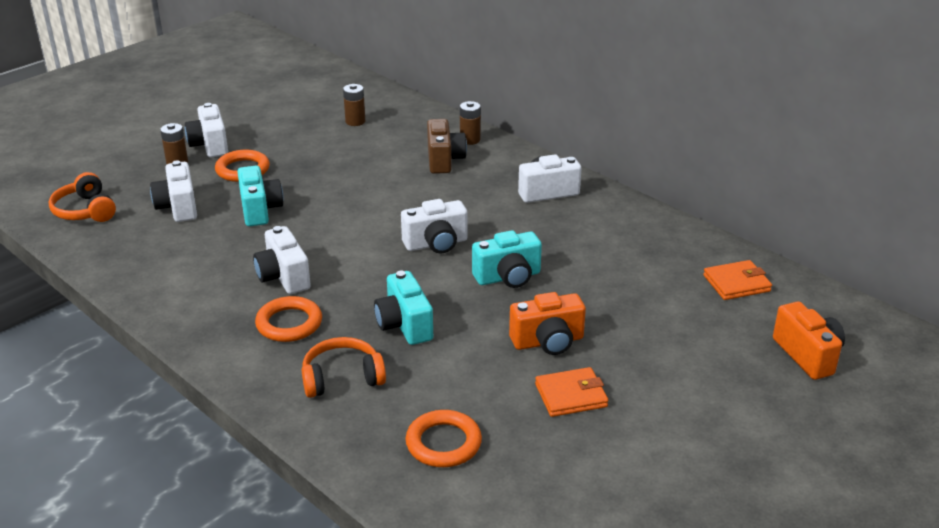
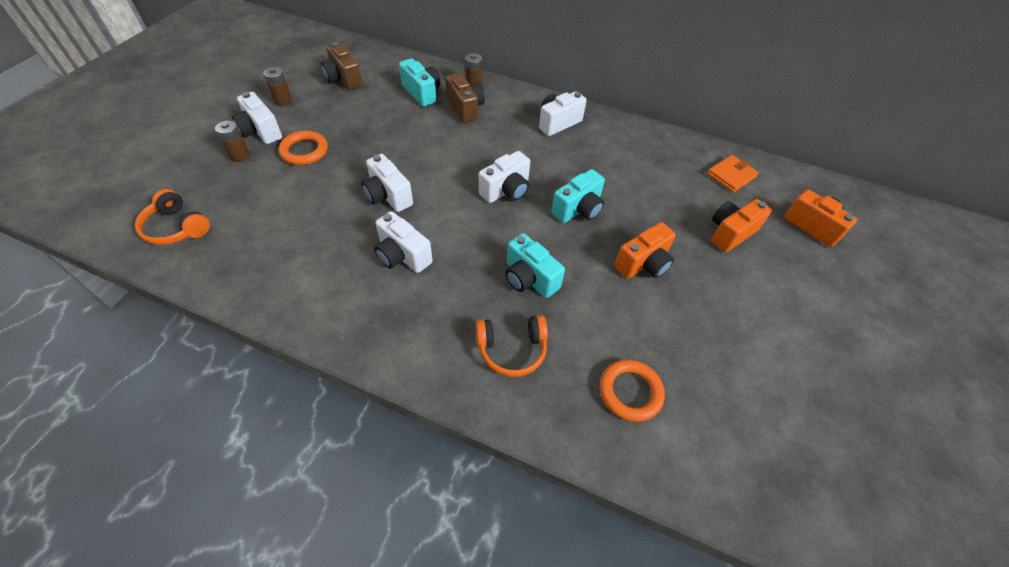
camera: 25 degrees left, 20 degrees up
white camera [150,160,197,222] -> white camera moved to [361,154,413,212]
turquoise camera [237,166,283,226] -> turquoise camera moved to [399,58,441,107]
orange ring [255,296,322,342] -> none
orange headphones [302,337,386,398] -> orange headphones turned 150 degrees counterclockwise [476,315,548,377]
brown battery [343,84,365,126] -> brown battery moved to [264,67,292,106]
orange wallet [535,367,608,417] -> none
none -> brown camera [321,42,363,90]
none -> orange camera [711,199,772,252]

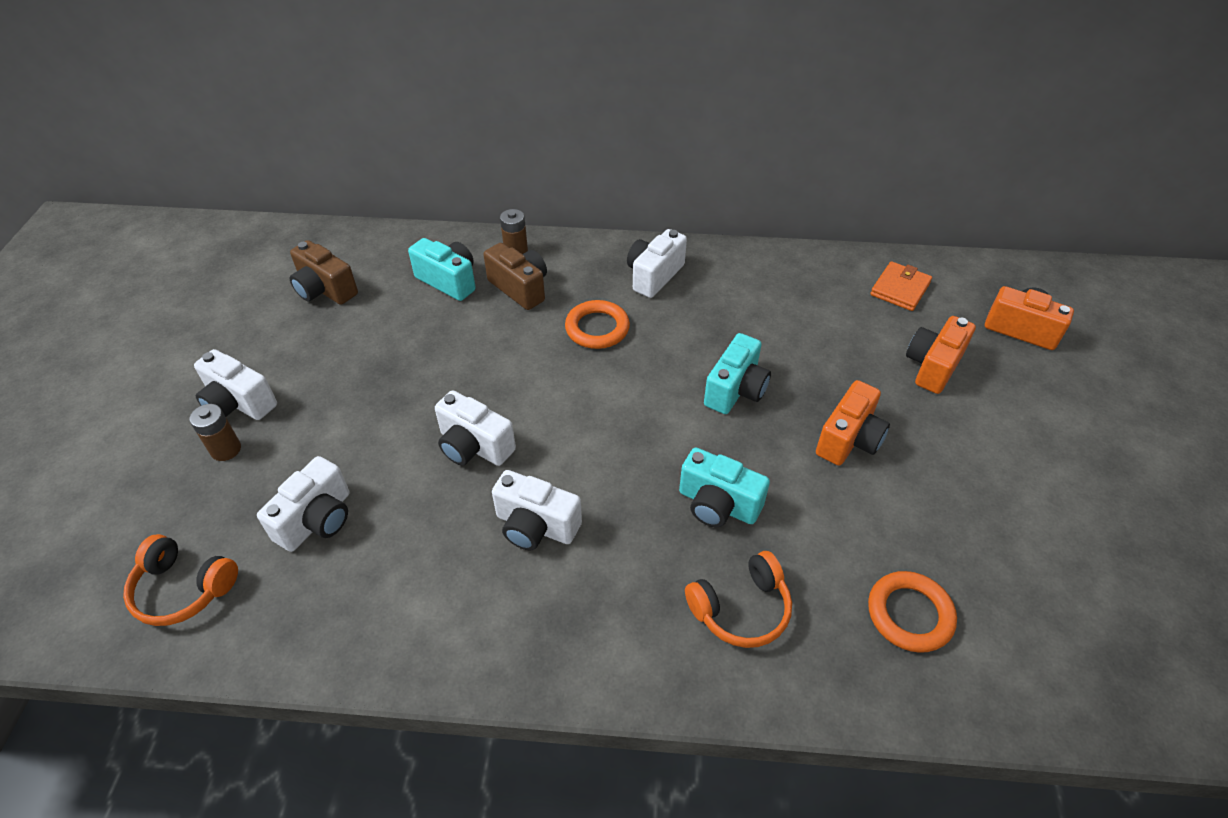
camera: 15 degrees left, 5 degrees down
brown battery [264,67,292,106] -> none
orange ring [278,131,328,165] -> orange ring moved to [565,300,630,349]
white camera [479,151,530,203] -> white camera moved to [257,456,349,552]

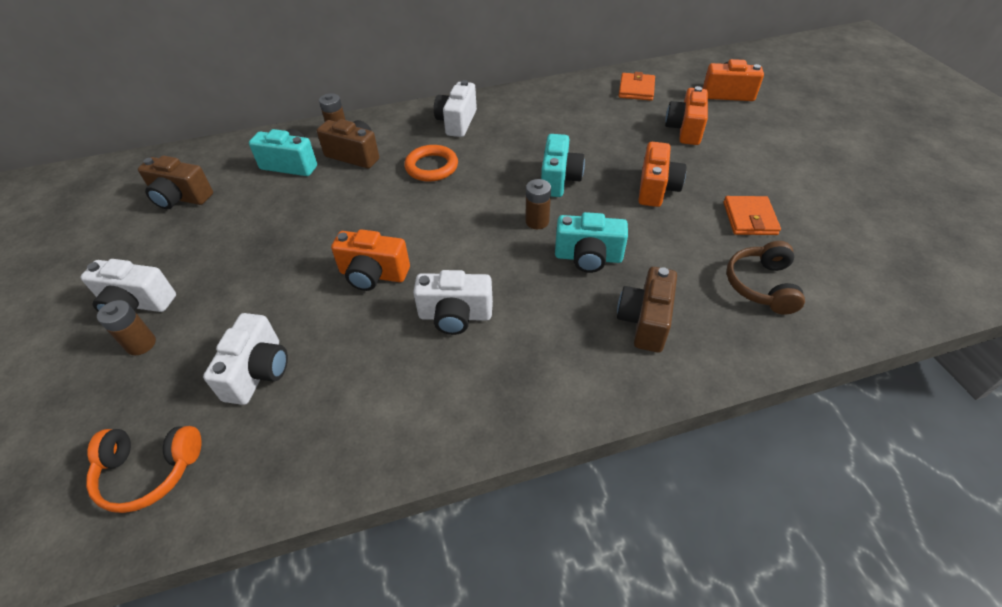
camera: 20 degrees left, 0 degrees up
white camera [435,390,516,466] -> orange camera [331,229,410,291]
orange headphones [685,551,792,648] -> brown camera [617,267,677,353]
orange ring [868,571,957,653] -> brown headphones [727,241,805,314]
none -> brown battery [525,179,551,229]
none -> orange wallet [723,196,781,235]

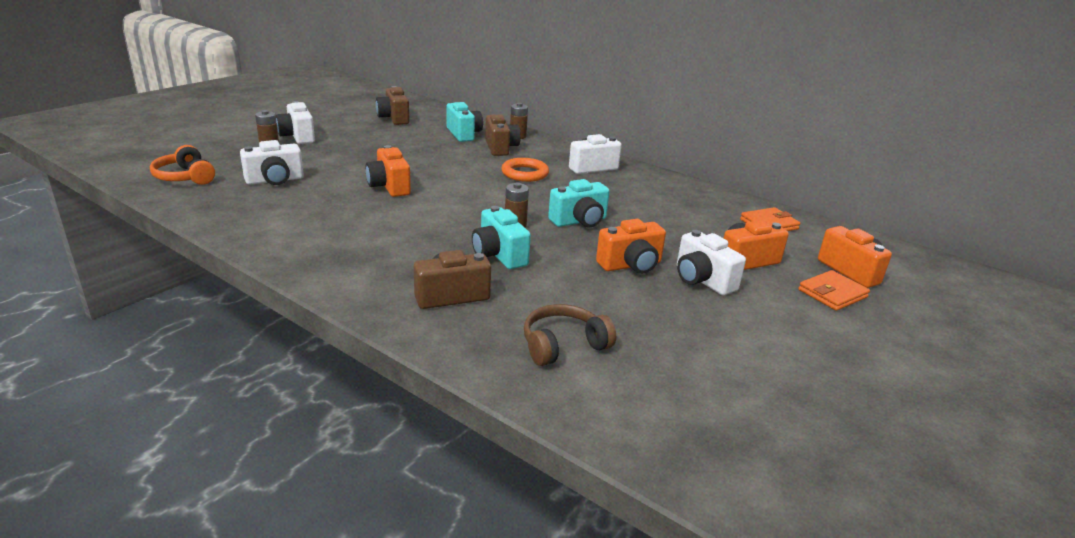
camera: 50 degrees right, 20 degrees down
white camera [413,270,493,335] -> white camera moved to [677,230,746,295]
orange wallet [723,196,781,235] -> orange wallet moved to [799,270,870,311]

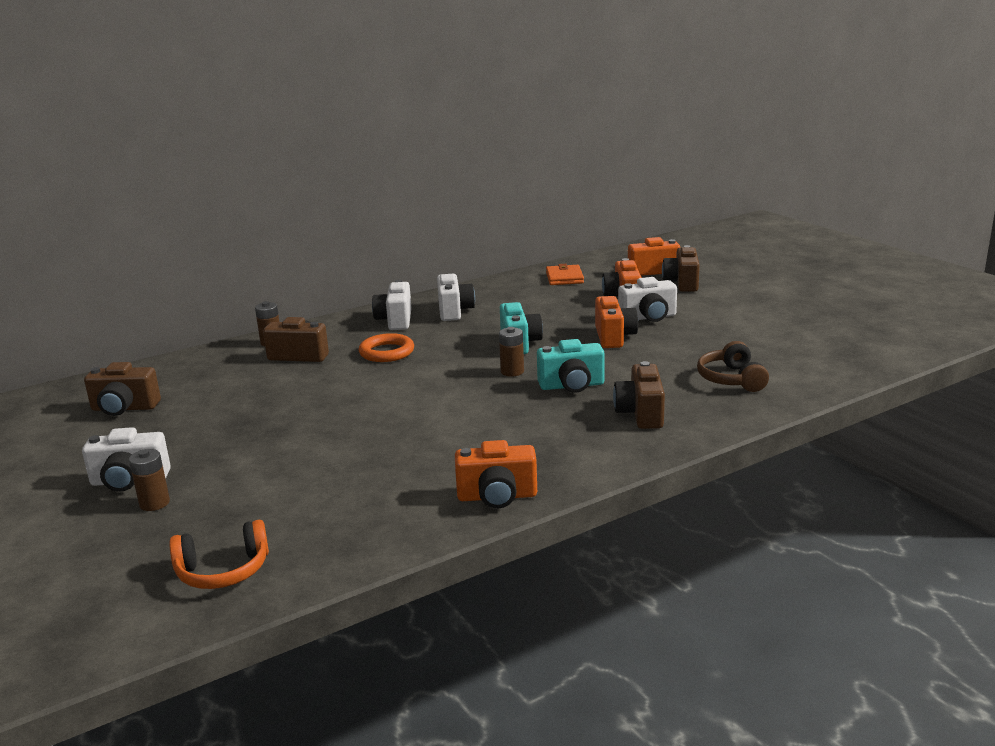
camera: 65 degrees left, 5 degrees down
white camera [240,140,304,185] -> white camera moved to [437,274,475,321]
orange camera [366,145,411,197] -> orange camera moved to [455,440,537,508]
turquoise camera [447,102,483,142] -> none
orange wallet [799,270,870,311] -> brown camera [662,245,700,292]

